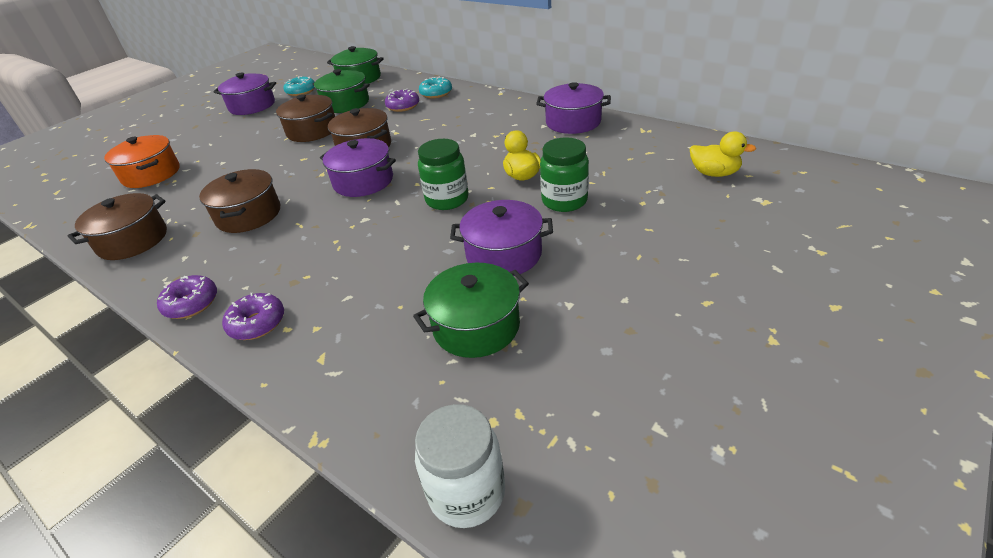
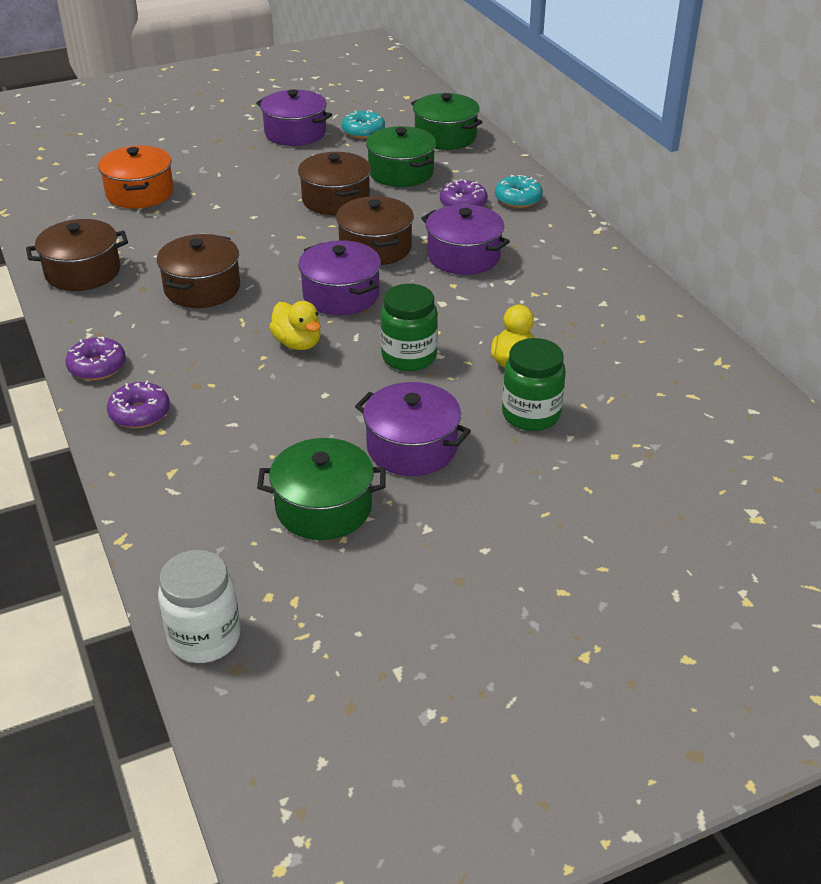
camera: 25 degrees right, 0 degrees up
purple pot [536,82,611,134] -> purple pot moved to [421,204,510,275]
yellow duck [690,131,756,177] -> yellow duck moved to [269,301,321,350]

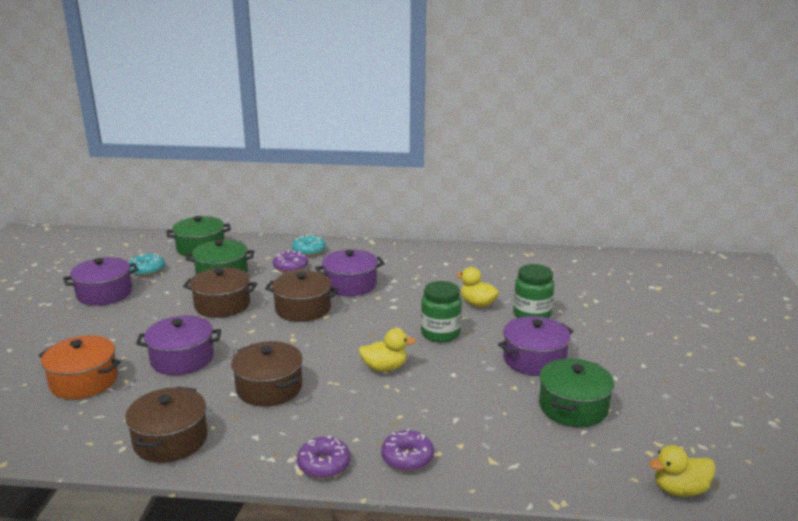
camera: 60 degrees left, 15 degrees down
white jar [158,550,241,663] -> yellow duck [649,445,716,497]
purple pot [298,240,381,315] -> purple pot moved to [136,316,221,375]

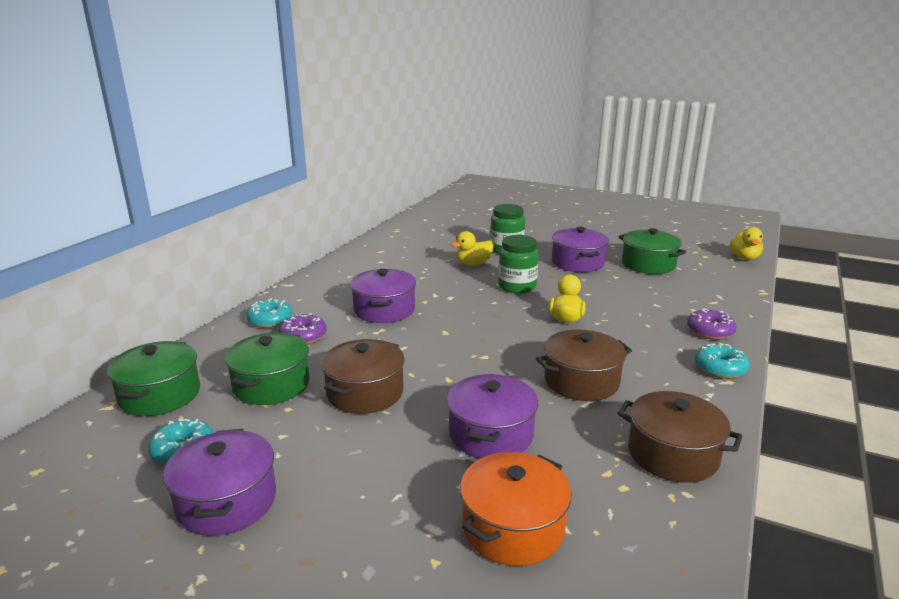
camera: 70 degrees left, 0 degrees up
brown pot [265,271,339,322] -> none
purple donut [297,436,351,479] -> turquoise donut [695,343,749,379]

